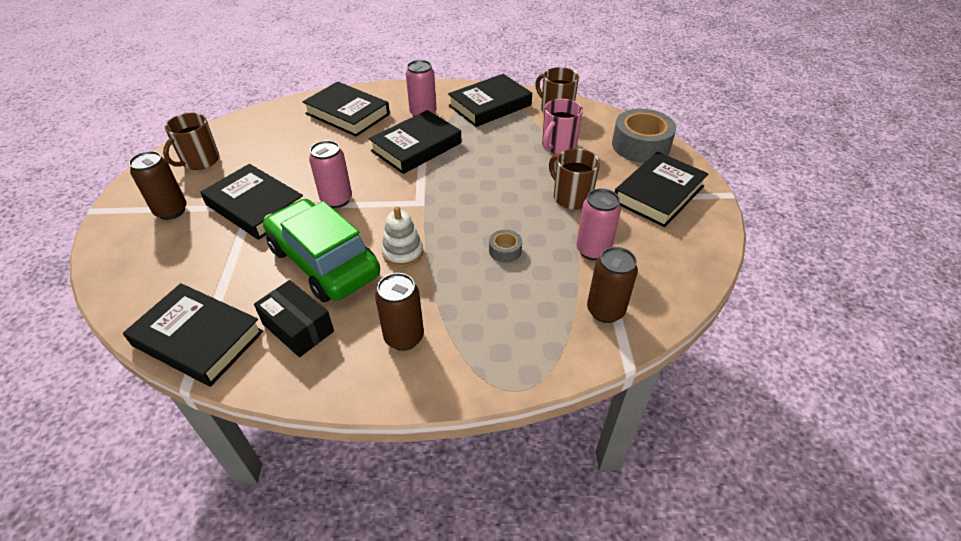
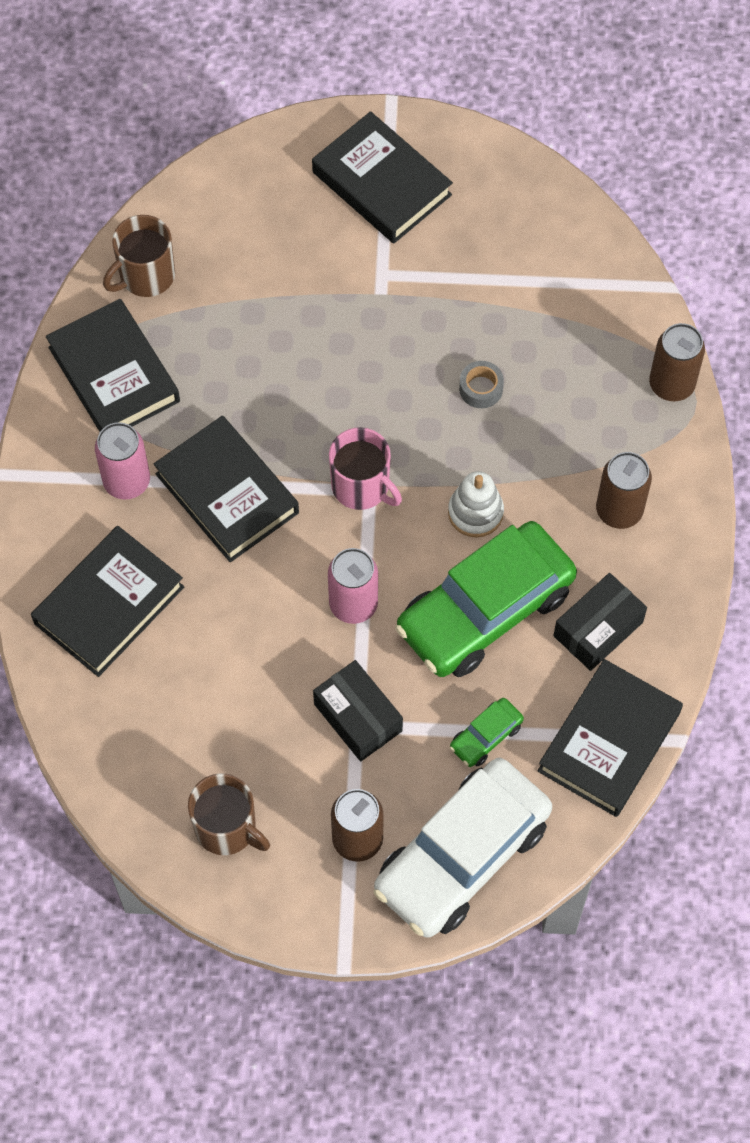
camera: 85 degrees left, 20 degrees up
black book [201,164,303,240] -> black box [313,660,403,761]
pink mug [542,99,583,154] -> pink mug moved to [329,427,402,510]
brown mug [549,148,600,210] -> none
pink can [576,188,621,261] -> none
brown can [587,247,638,323] -> brown can moved to [649,323,705,401]
grey tape [612,109,676,163] -> none
none -> white car [374,758,552,938]
none -> green car [450,698,524,767]

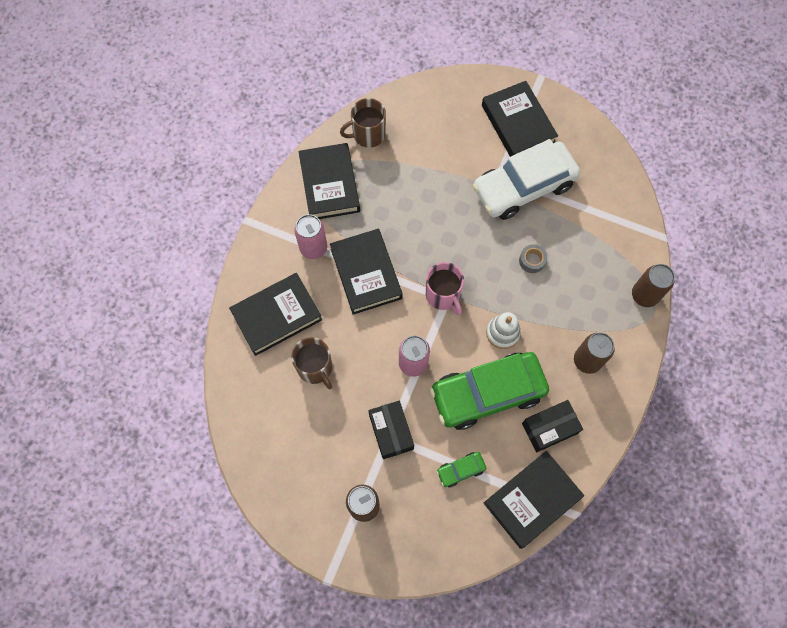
camera: 20 degrees right, 5 degrees up
brown mug [188,773,270,855] -> brown mug moved to [291,337,332,389]
white car [374,758,552,938] -> white car moved to [473,139,580,220]

